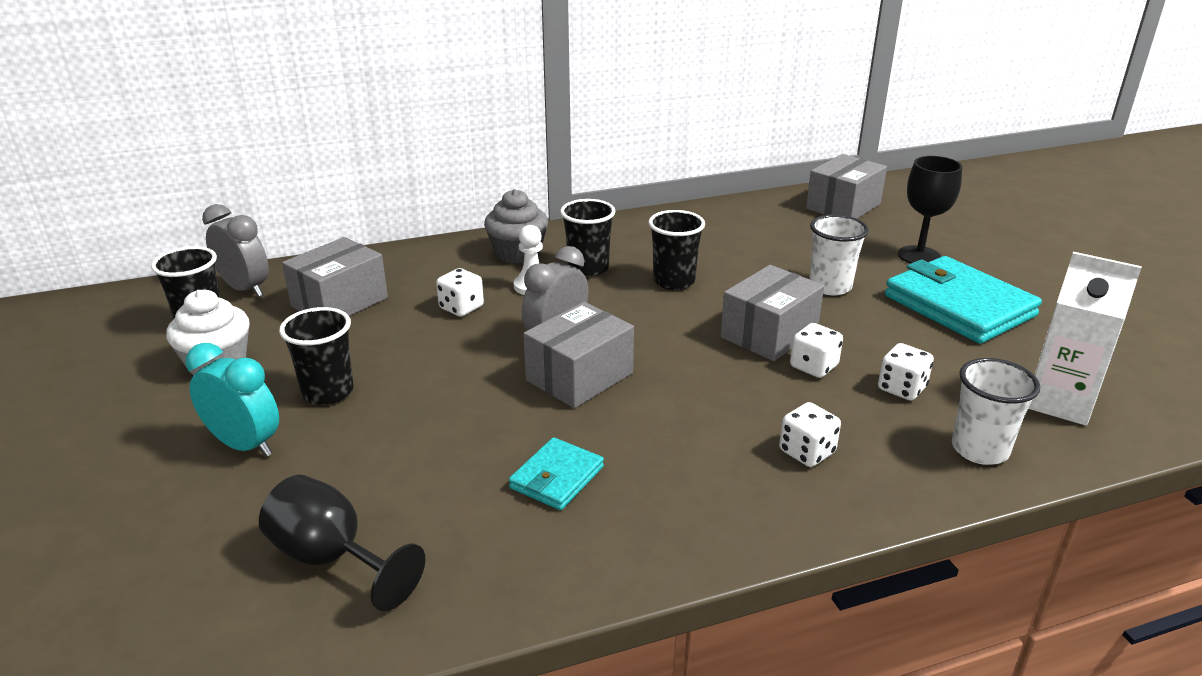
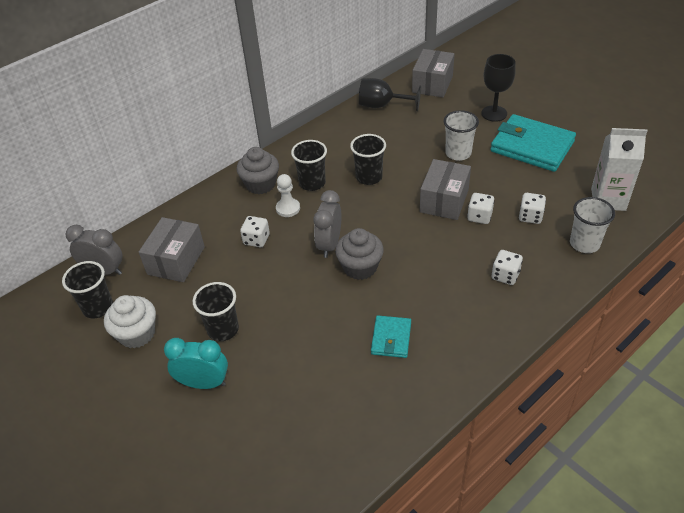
camera: 20 degrees left, 15 degrees up
black goblet [259,475,425,612] -> black goblet moved to [359,78,421,111]
grey box [523,302,634,408] -> grey cupcake [335,228,384,280]

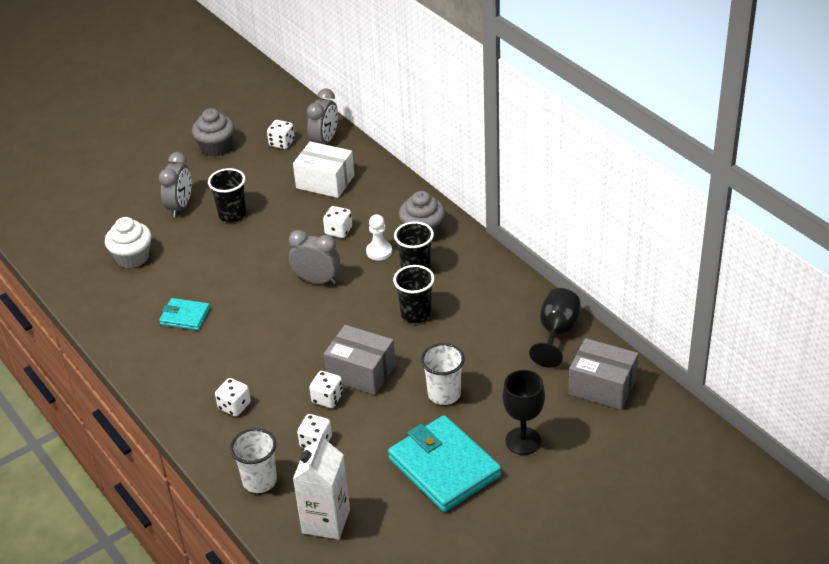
camera: 95 degrees right, 5 degrees down
black cup [62,261,113,318] -> white dice [267,120,295,149]
white cupcake [104,295,156,349] -> white cupcake moved to [105,217,151,268]
grey box [139,217,205,282] -> white box [293,141,354,198]
turquoise clock [164,338,228,389] -> grey clock [159,152,192,217]
grey cupcake [335,228,384,280] -> grey cupcake moved to [192,108,234,156]
turquoise wallet [490,114,576,172] -> turquoise wallet turned 75 degrees counterclockwise [388,415,501,512]

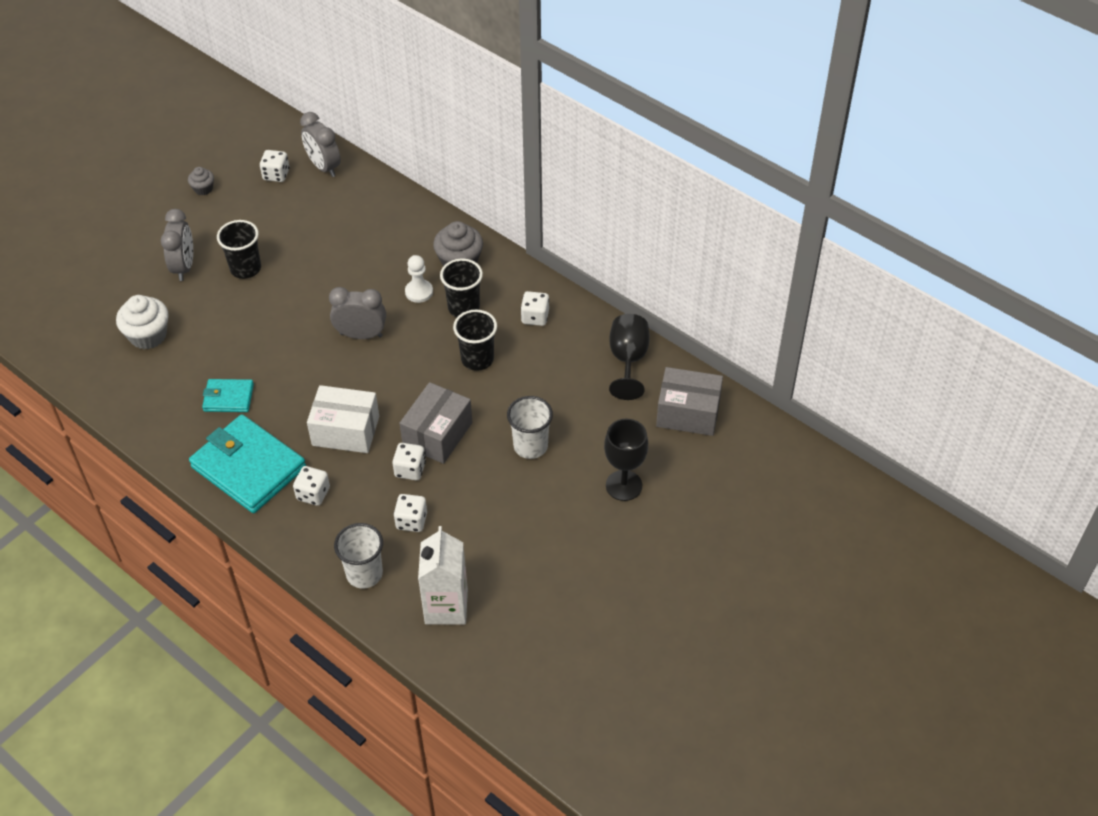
camera: 15 degrees left, 10 degrees up
grey cupcake [192,108,234,156] -> grey cupcake [188,167,214,195], size x0.55
white box [293,141,354,198] -> white box moved to [307,385,379,453]
grey clock [307,89,338,145] -> grey clock turned 135 degrees clockwise [300,112,341,177]
white dice [323,206,352,238] -> white dice moved to [521,291,549,326]
grey box [324,325,395,395] -> grey box turned 75 degrees counterclockwise [400,382,472,464]
turquoise wallet [388,415,501,512] -> turquoise wallet moved to [189,414,306,513]

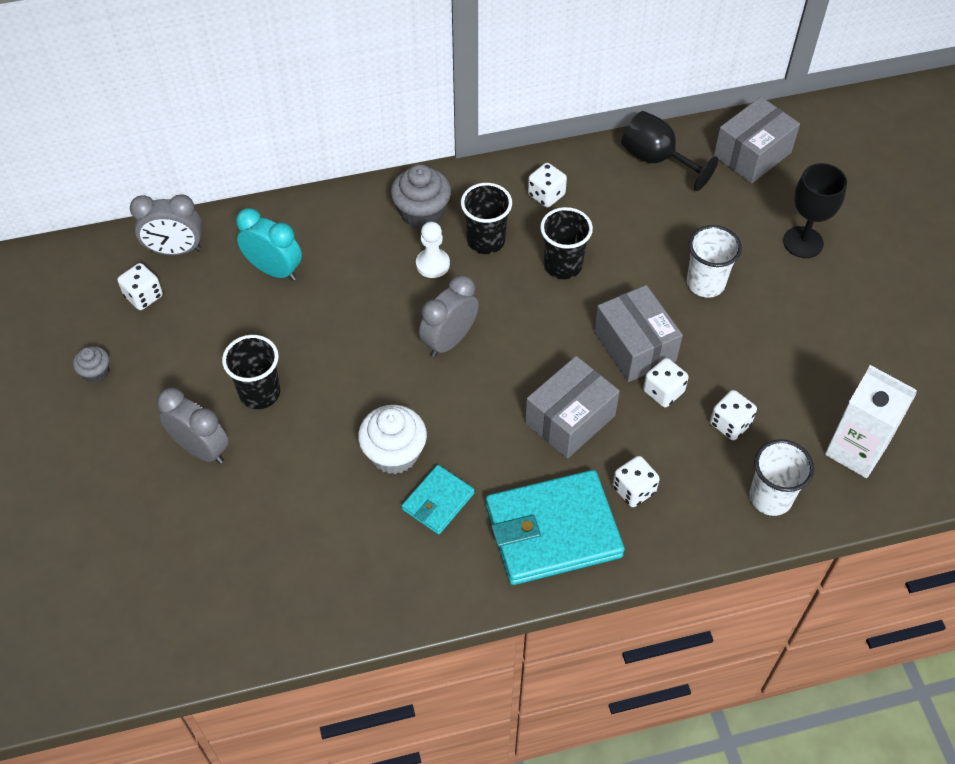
camera: 55 degrees left, 5 degrees up
white cupcake [116,295,169,349] -> white cupcake moved to [358,405,427,474]
white box [307,385,379,453] -> grey box [525,356,620,459]
none -> turquoise clock [236,208,302,281]

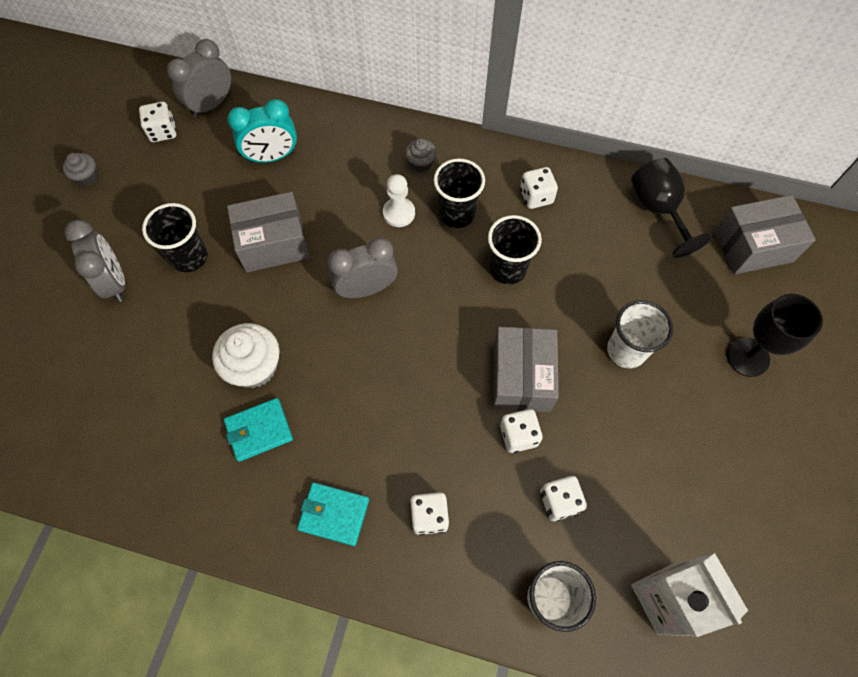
camera: 30 degrees right, 10 degrees up
grey clock [130,194,202,255] -> grey clock turned 105 degrees clockwise [167,39,231,118]
turquoise clock [236,208,302,281] -> turquoise clock turned 105 degrees clockwise [228,99,297,163]
grey cupcake [391,164,451,229] -> grey cupcake [405,138,437,172], size x0.55
turquoise wallet [486,470,625,585] -> turquoise wallet [297,482,369,546], size x0.51
grey box [525,356,620,459] -> grey box moved to [227,192,309,273]

